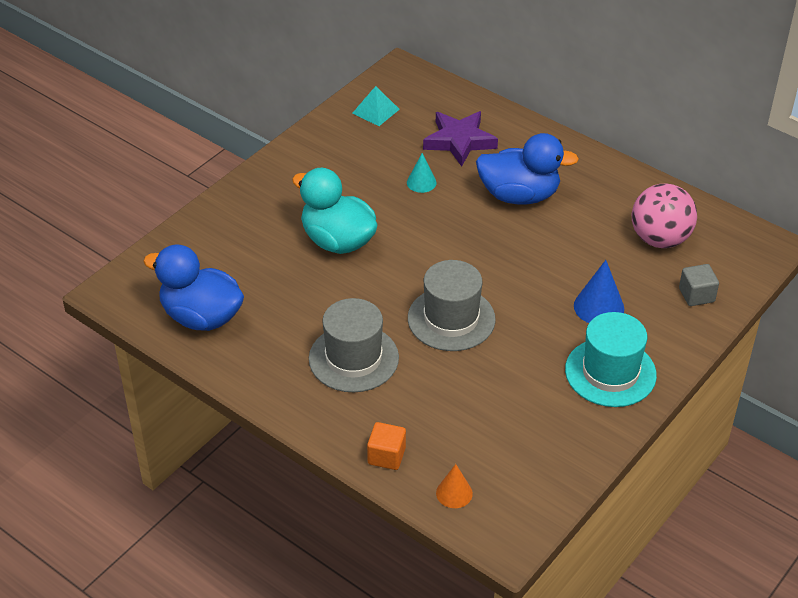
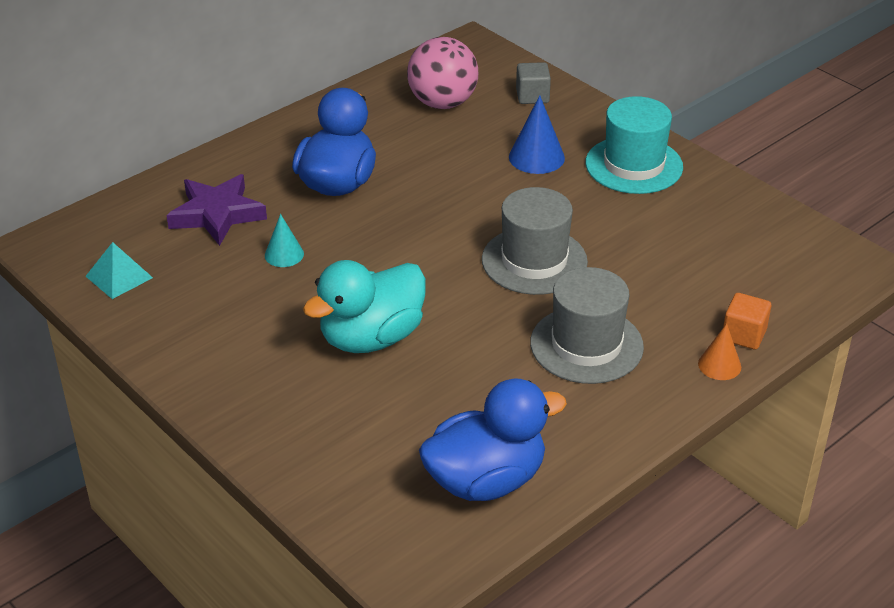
camera: 80 degrees left, 5 degrees down
blue duck [143,245,244,331] -> blue duck turned 150 degrees counterclockwise [419,379,567,501]
orange cone [436,464,473,508] -> orange cone moved to [698,323,741,380]

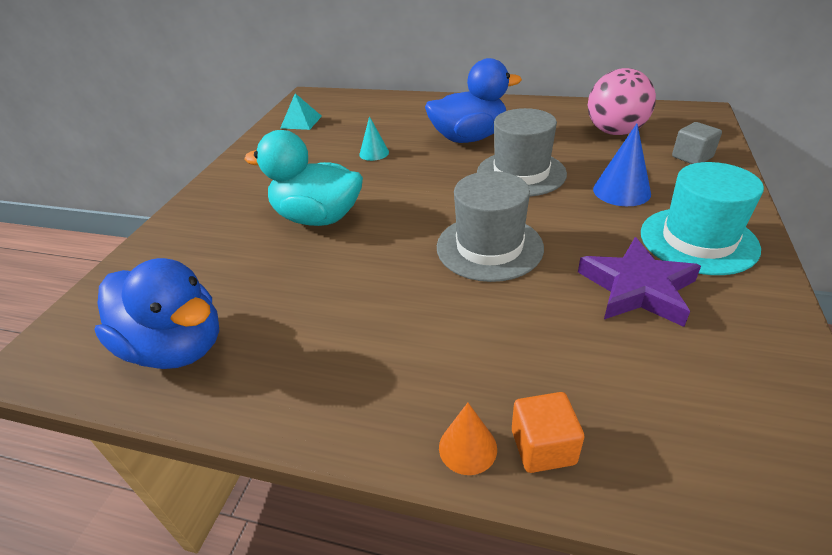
camera: 60 degrees right, 0 degrees up
purple star [166,174,267,246] -> purple star moved to [578,237,701,327]
grey hat [530,267,644,384] -> grey hat moved to [477,108,567,197]

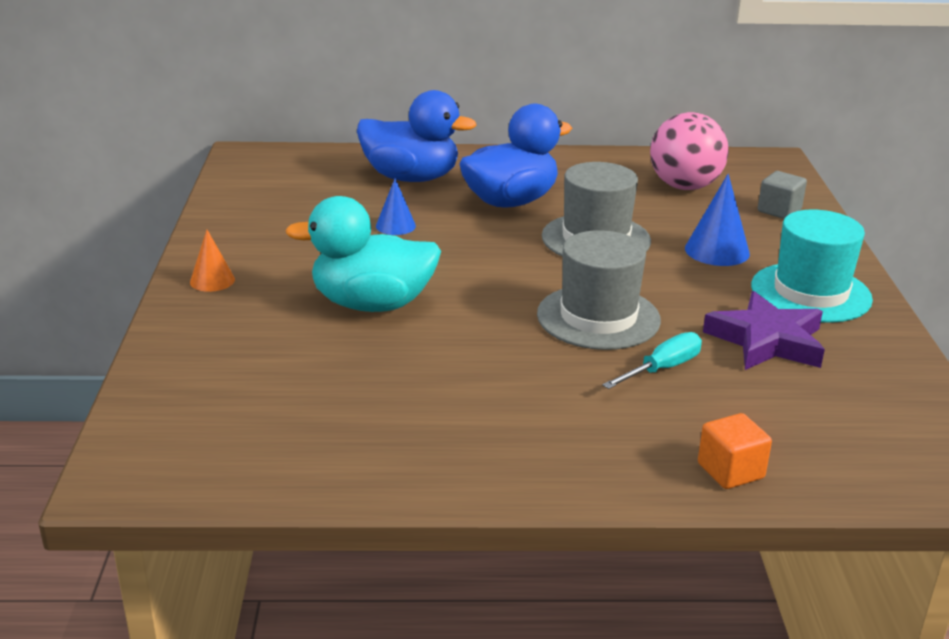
camera: 20 degrees left, 10 degrees down
blue duck [94,258,219,369] -> blue duck moved to [357,90,476,182]
turquoise pyramid [280,93,322,130] -> none
turquoise cone [359,116,389,161] -> blue cone [376,179,416,235]
orange cone [439,403,497,475] -> orange cone moved to [190,230,235,292]
none -> turquoise screwdriver [602,332,702,389]

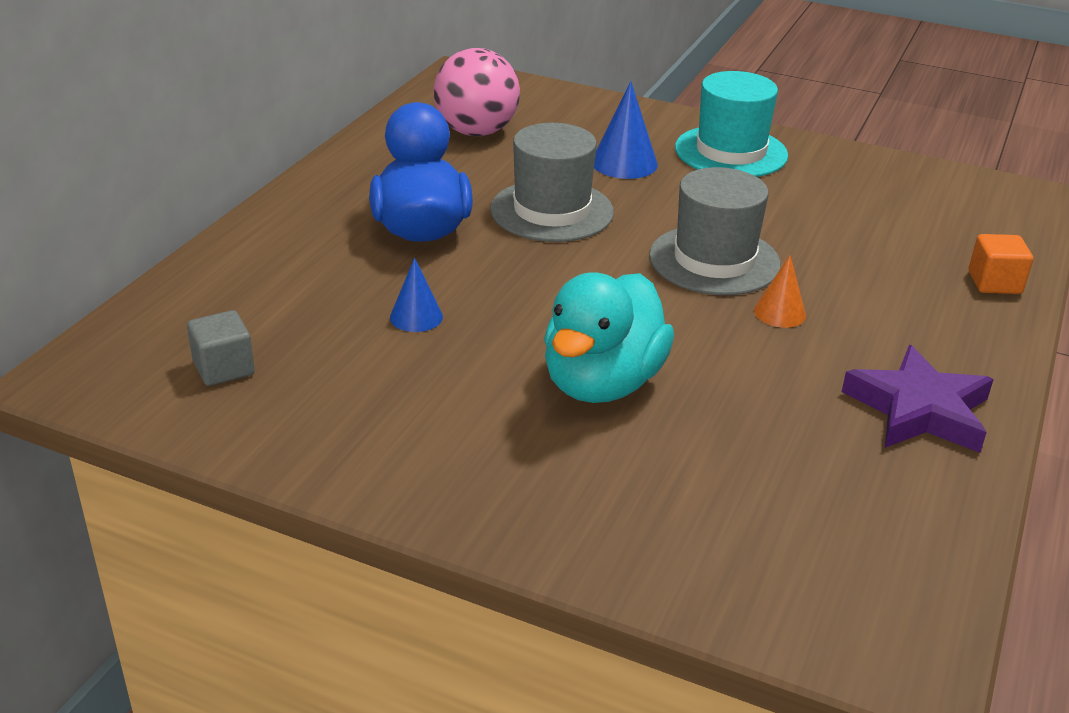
camera: 65 degrees left, 5 degrees up
orange cone [190,230,235,292] -> orange cone moved to [754,255,806,328]
blue duck [357,90,476,182] -> none
turquoise screwdriver [602,332,702,389] -> none
purple star [703,291,825,370] -> purple star moved to [842,345,994,453]
grey cube [758,171,807,219] -> grey cube moved to [187,310,255,386]

